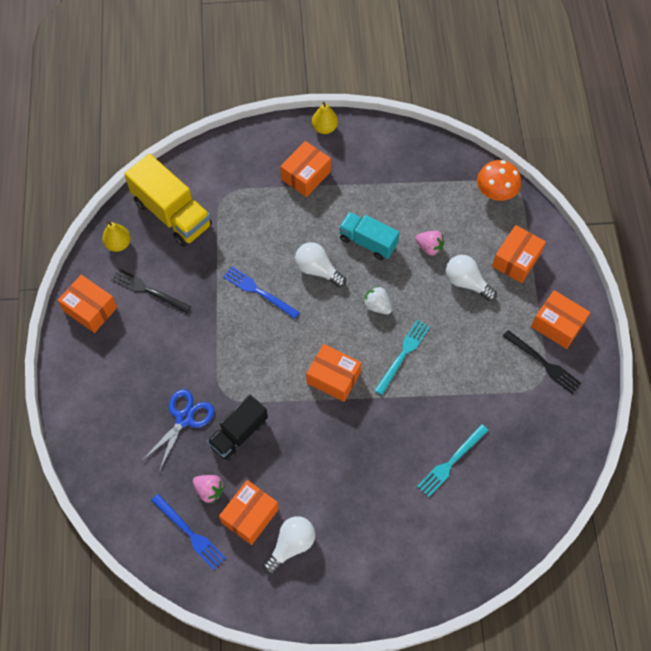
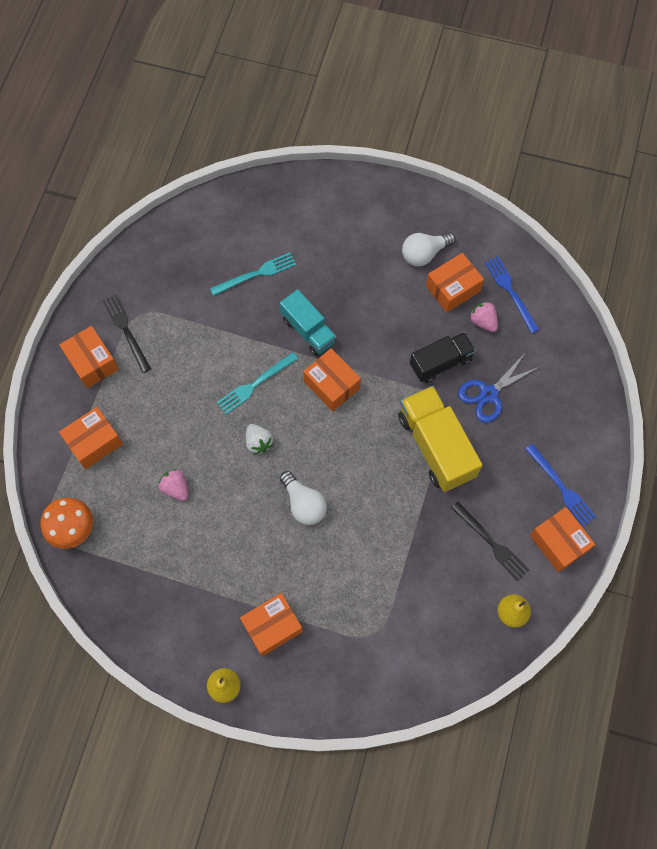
camera: 160 degrees left, 5 degrees up
yellow truck [124,154,212,247] -> yellow truck moved to [398,386,482,492]
blue fork [223,266,300,319] -> blue fork moved to [525,444,596,527]
turquoise truck [339,212,400,260] -> turquoise truck moved to [280,289,337,356]
white light bulb [446,255,497,301] -> none

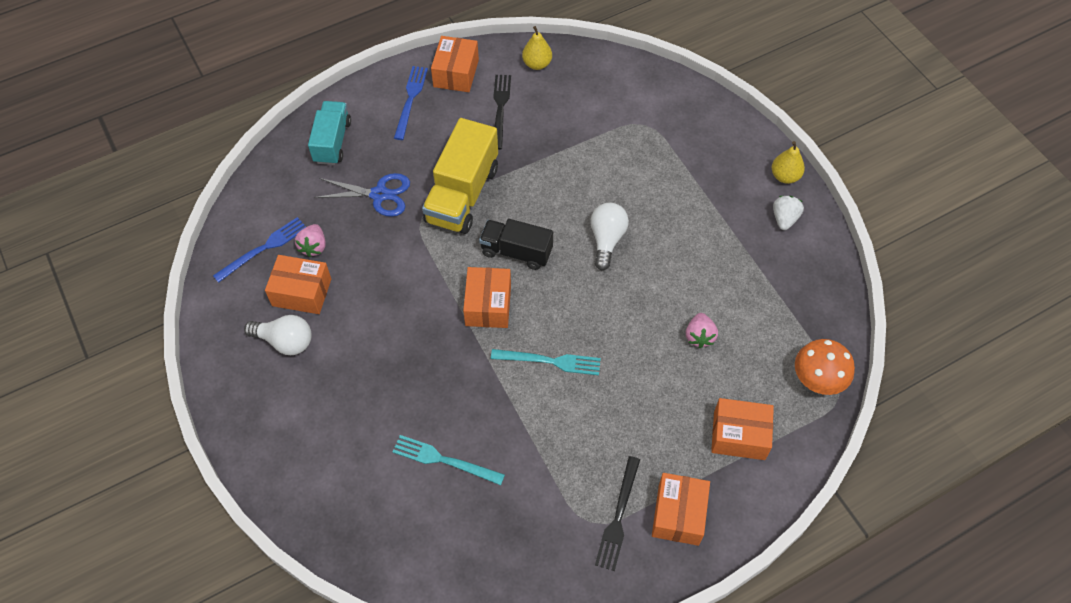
camera: 135 degrees left, 10 degrees down
orange box [240,593,303,657] -> none
white strawberry [246,424,273,455] -> white strawberry moved to [773,196,804,230]
turquoise truck [280,289,337,356] -> turquoise truck moved to [308,101,351,165]
black truck [410,332,476,383] -> black truck moved to [479,219,553,270]
blue fork [485,256,539,333] -> blue fork turned 150 degrees counterclockwise [213,217,306,283]

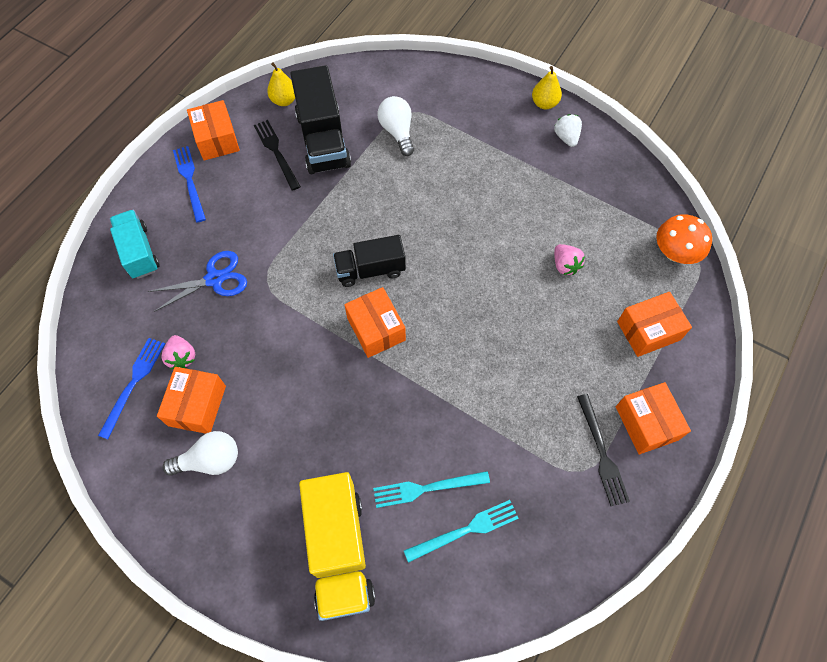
camera: 30 degrees left, 5 degrees up
orange box [265,255,331,314] -> orange box turned 60 degrees counterclockwise [157,367,226,434]
yellow truck [422,118,498,234] -> yellow truck moved to [299,472,375,621]
turquoise fork [491,349,601,375] -> turquoise fork moved to [404,500,519,563]
white light bulb [590,203,629,270] -> white light bulb moved to [378,96,414,156]
none -> black truck [290,65,351,174]

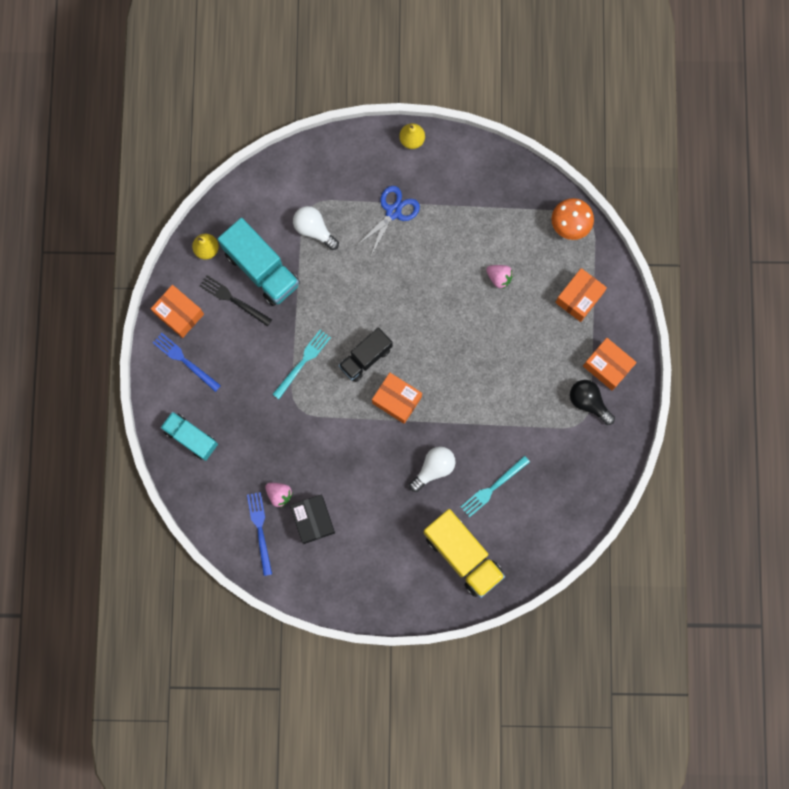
camera: 30 degrees left, 15 degrees up
blue scissors [147,251,247,312] -> blue scissors moved to [356,186,420,256]
orange box [157,367,226,434] -> black box [290,495,335,544]
white light bulb [163,431,238,476] -> white light bulb moved to [409,446,456,492]
black truck [290,65,351,174] -> turquoise truck [218,218,300,306]
turquoise fork [404,500,519,563] -> turquoise fork moved to [272,330,331,399]
white strawberry [554,114,582,147] -> none
black fork [577,394,630,506] -> black light bulb [570,380,615,425]

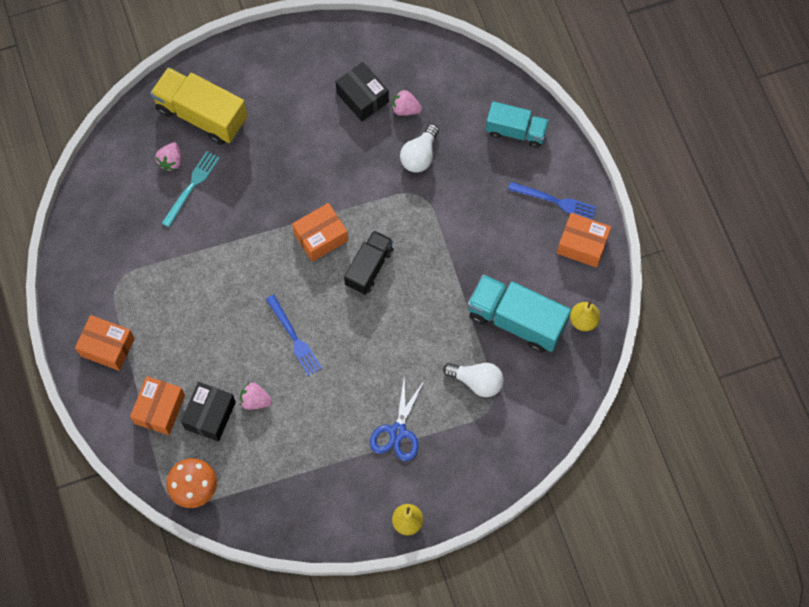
camera: 160 degrees right, 10 degrees down
black fork [199,275,272,326] -> none
blue fork [247,492,272,576] -> blue fork moved to [266,294,322,376]
turquoise fork [272,330,331,399] -> none
orange box [372,373,422,424] -> orange box turned 45 degrees counterclockwise [292,203,348,262]
white light bulb [409,446,456,492] -> white light bulb moved to [400,124,439,173]
black light bulb [570,380,615,425] -> none
none -> pink strawberry [155,142,181,171]
none -> black box [181,382,236,442]

